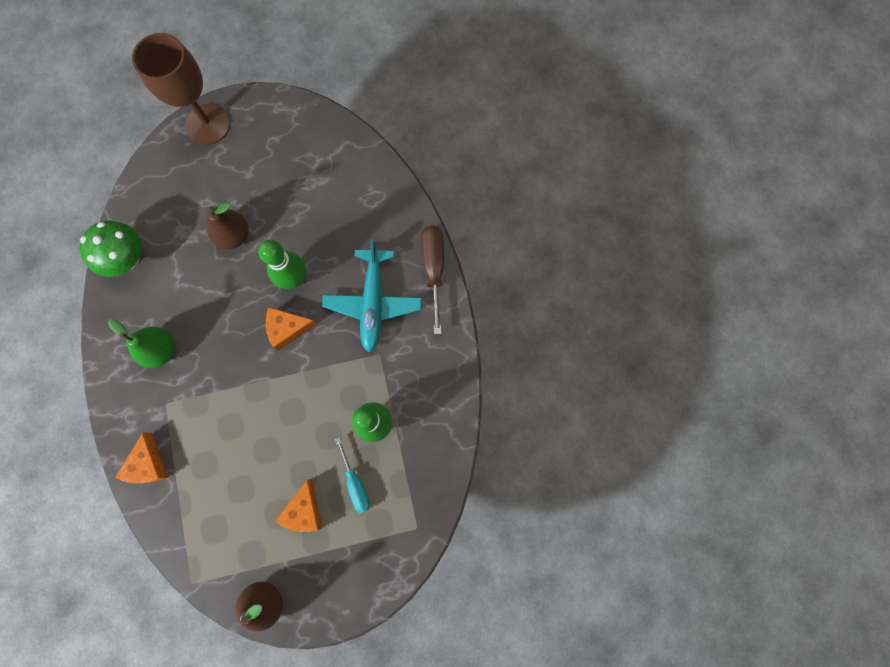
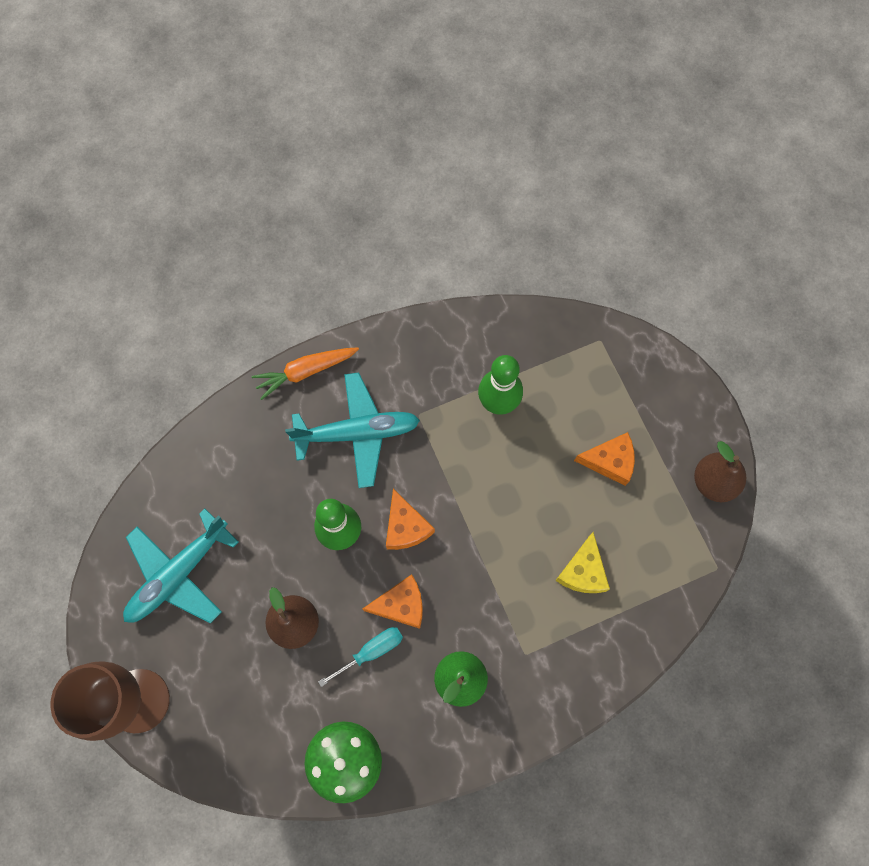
camera: 100 degrees left, 5 degrees down
orange cheese [115,432,168,483] -> orange cheese moved to [363,574,423,629]
turquoise screwdriver [335,437,370,513] -> turquoise screwdriver moved to [318,627,403,687]
brown screwdriver [421,225,444,334] -> orange carrot [251,347,359,400]
none -> turquoise plane [123,509,239,623]
none -> yellow cheese [555,532,610,593]

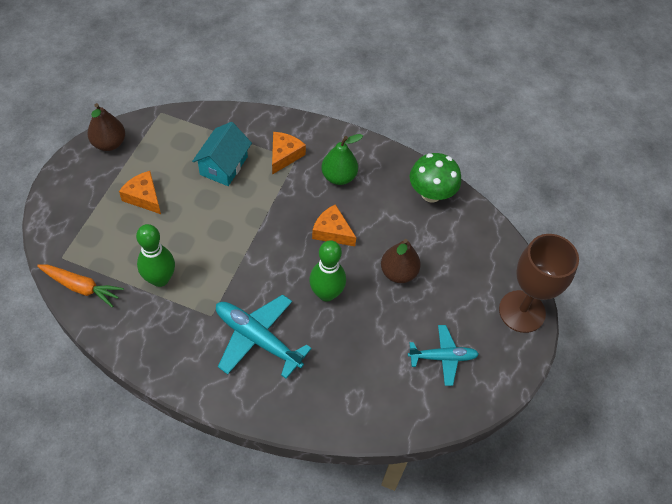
camera: 140 degrees left, 15 degrees down
turquoise plane [123,509,239,623] -> turquoise plane [408,325,479,386], size x0.65
orange carrot [251,347,359,400] -> orange carrot moved to [37,265,124,308]
turquoise screwdriver [318,627,403,687] -> none
orange cheese [386,489,435,550] -> orange cheese moved to [272,132,306,175]
yellow cheese [555,532,610,593] -> turquoise house [192,122,252,186]

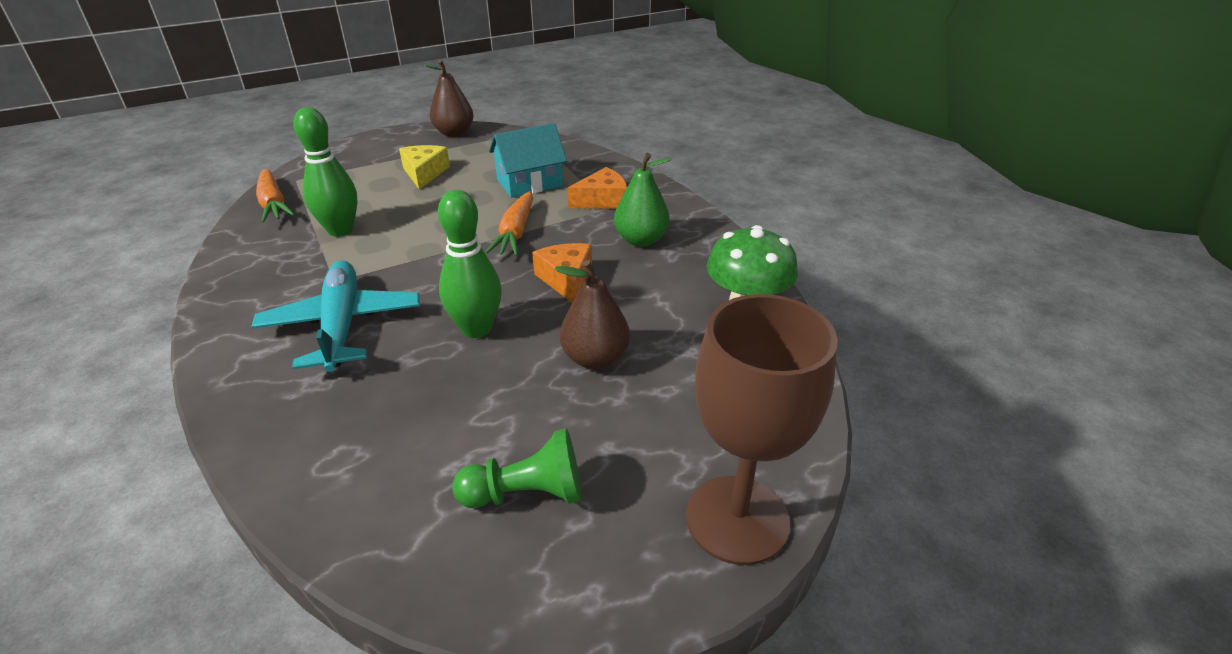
camera: 45 degrees right, 20 degrees down
orange cheese [119,171,161,214] -> yellow cheese [399,145,450,190]
turquoise plane [408,325,479,386] -> green pawn [452,428,582,508]
none -> orange carrot [485,191,533,256]

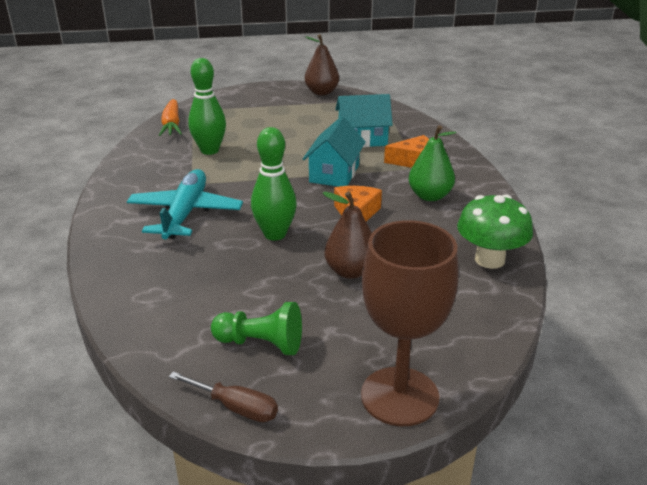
camera: 20 degrees right, 5 degrees down
yellow cheese [399,145,450,190] -> none
orange carrot [485,191,533,256] -> turquoise house [303,116,366,187]
none -> brown screwdriver [169,372,278,422]

